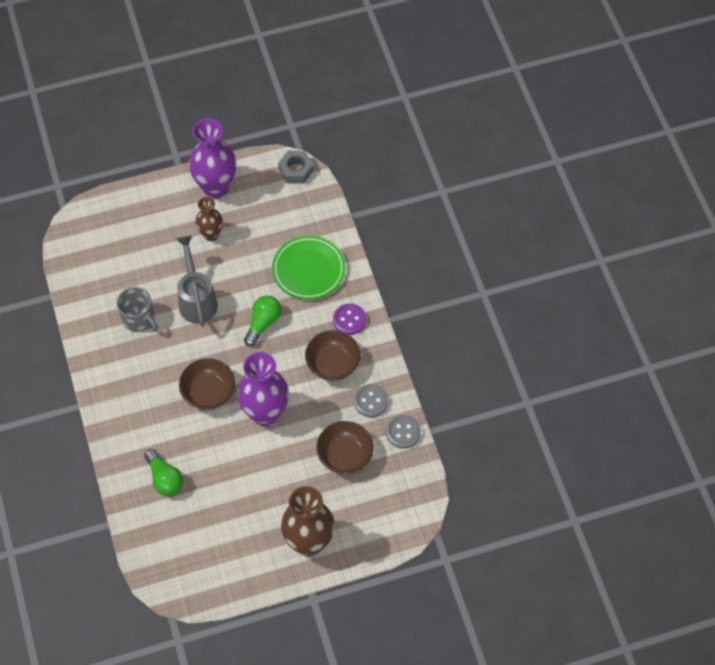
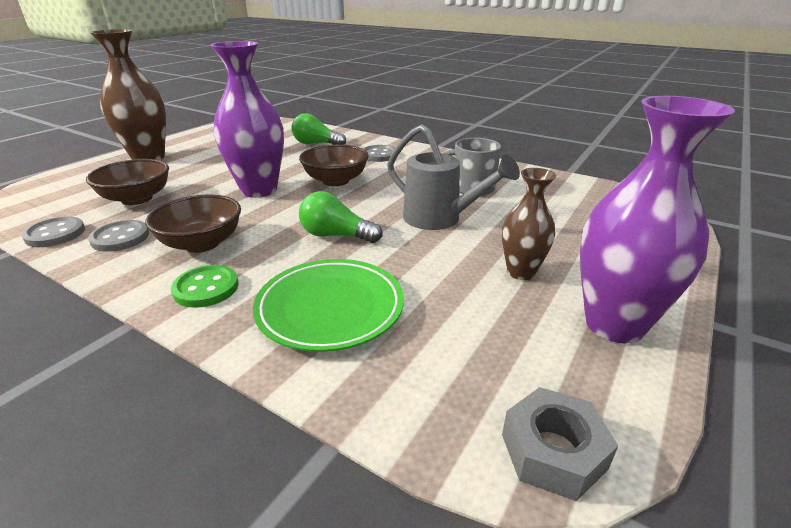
camera: 140 degrees right, 30 degrees down
green light bulb [244,295,281,347] -> green light bulb turned 120 degrees clockwise [299,191,382,243]
purple button [333,303,366,335] -> green button [171,265,239,308]
none -> grey button [363,145,395,162]

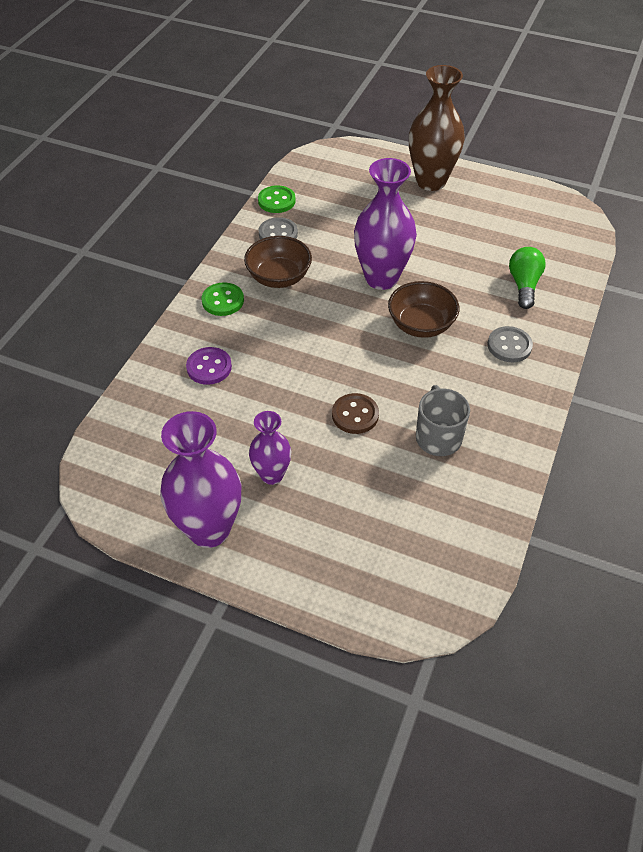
camera: 80 degrees right, 20 degrees up
grey button [22,216,85,247] -> green button [258,185,296,213]
brown bowl [86,159,169,205] -> none
green plate [253,259,404,352] -> purple button [186,347,232,385]
green light bulb [299,191,382,243] -> none
grey watering can [387,124,520,230] -> brown button [332,393,379,434]
brown vase [502,168,556,280] -> purple vase [249,411,291,485]
grey nut [502,387,618,501] -> none

